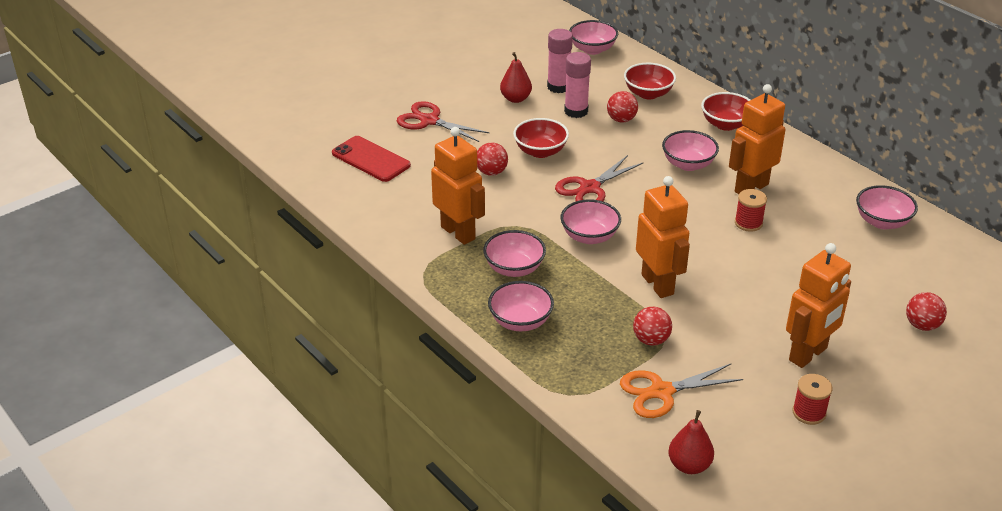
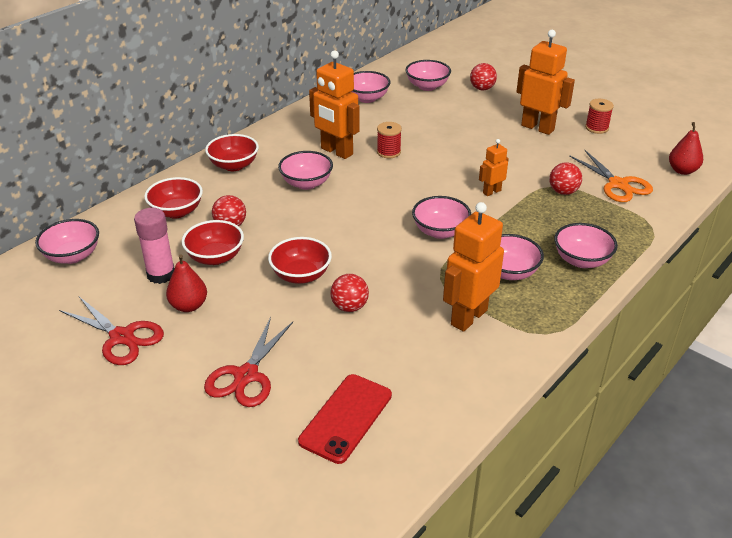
camera: 100 degrees left, 0 degrees up
red scissors [555,155,644,201] -> red scissors moved to [59,297,164,365]
pink glue stick [564,52,591,118] -> red bowl [182,220,244,265]
orange robot [636,176,690,298] -> orange robot [479,139,509,196], size x0.53
none -> pink bowl [405,60,451,91]

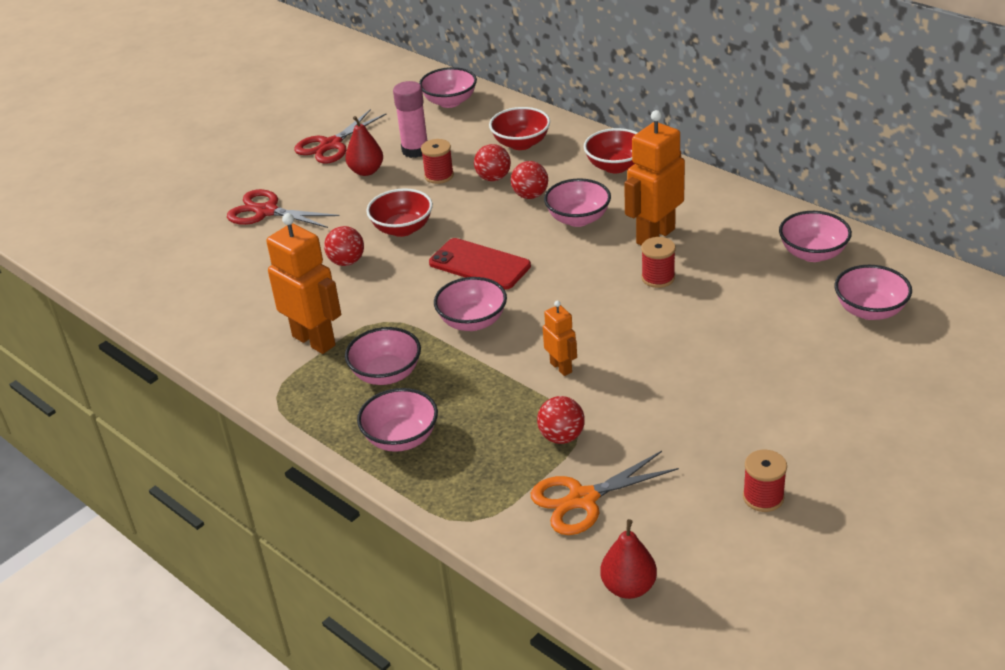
camera: 95 degrees right, 0 degrees up
red bowl [182,220,244,265] -> red spool [421,139,454,184]
red phone [298,374,392,464] -> red phone moved to [429,238,531,290]
red ball [470,63,497,90] -> red ball moved to [511,161,548,199]
orange robot [516,30,575,135] -> none

